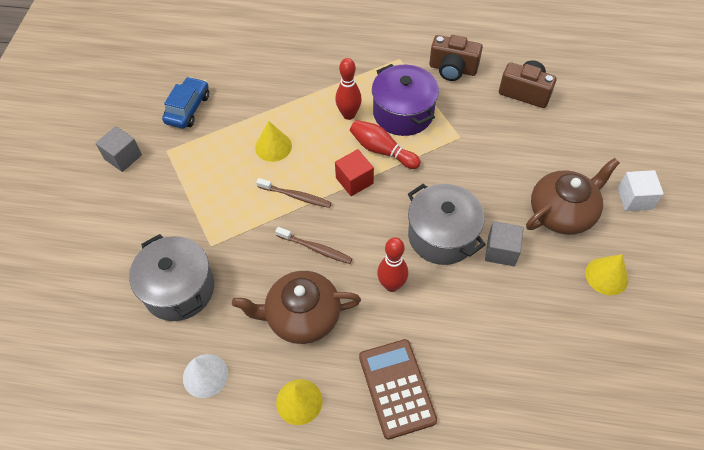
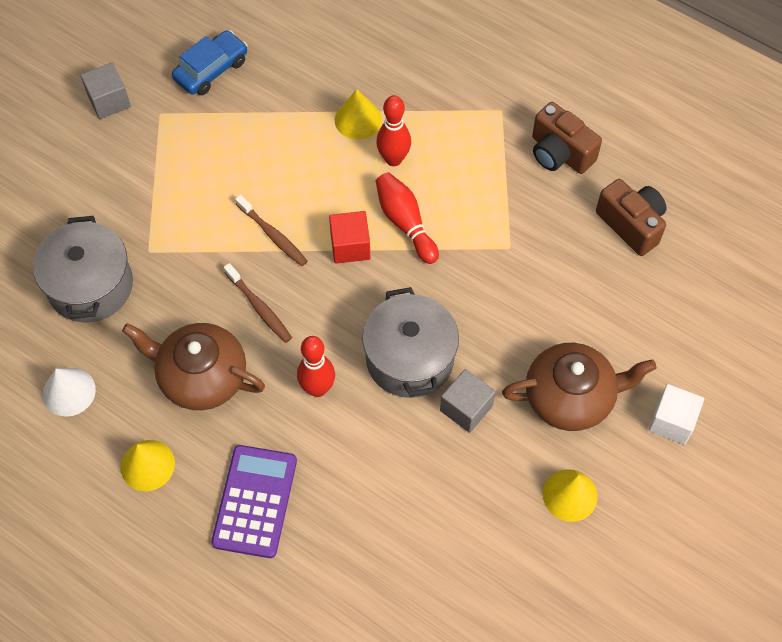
camera: 25 degrees right, 5 degrees up
yellow cone [255,121,292,162] -> yellow cone moved to [335,89,382,140]
brown calculator [359,339,437,440] -> purple calculator [211,445,297,558]
purple pot [372,64,439,136] -> none

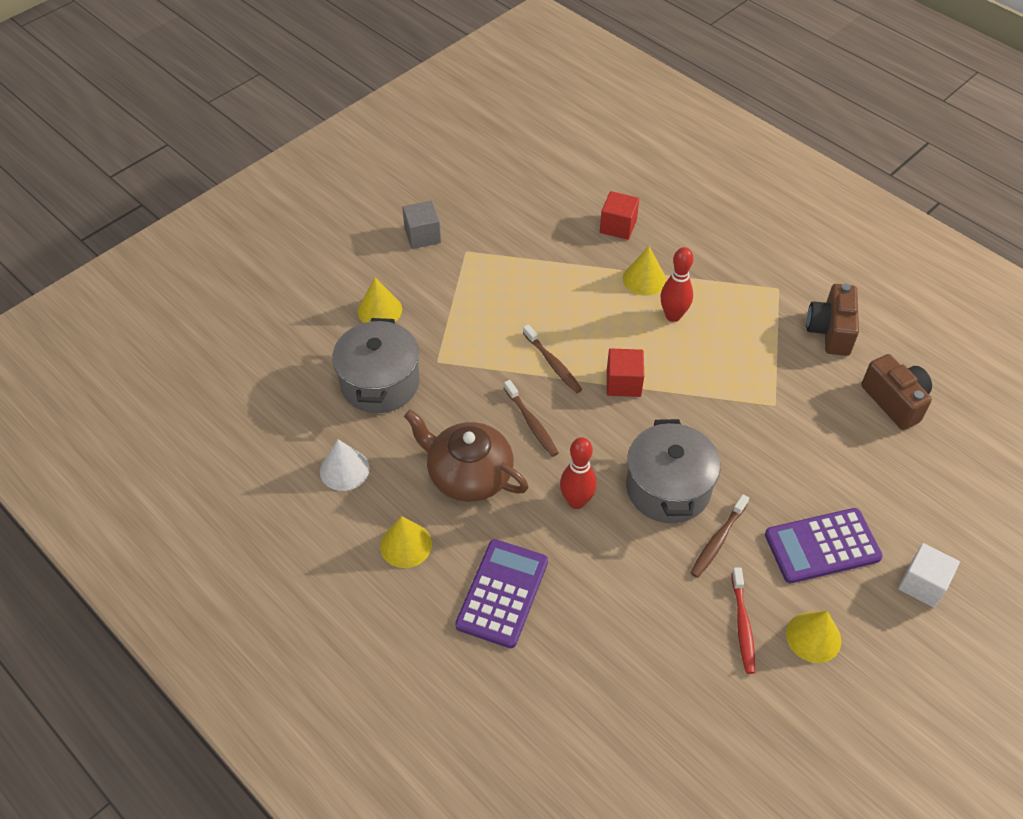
camera: 10 degrees right, 10 degrees down
blue car [172,30,247,95] -> none
red bowling pin [376,172,439,264] -> none
grey cube [440,369,495,433] -> brown toothbrush [691,494,749,578]
brown teapot [502,343,656,431] -> purple calculator [765,508,883,583]
brown camera [532,102,602,174] -> brown camera turned 45 degrees clockwise [806,284,859,356]
none -> yellow cone [358,277,402,323]
none -> red cube [600,191,639,240]
none -> red toothbrush [732,568,755,674]

